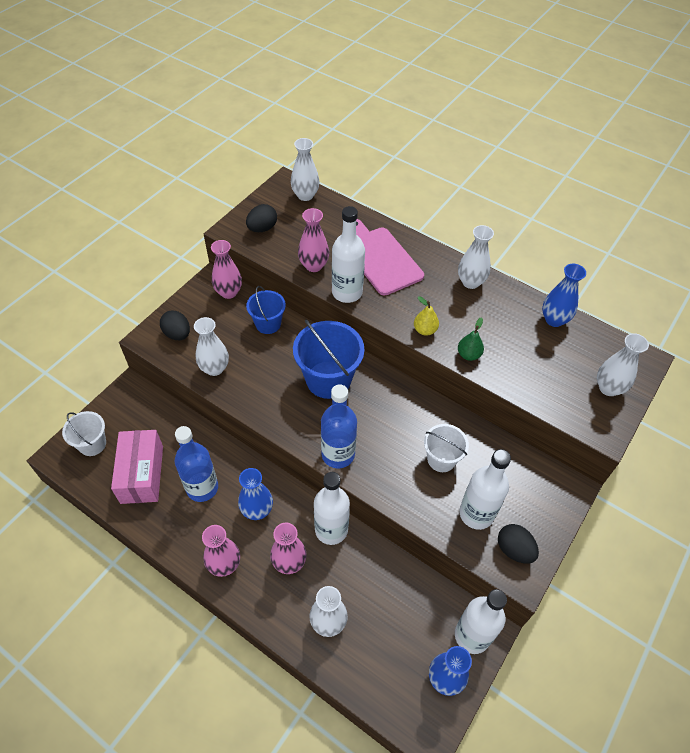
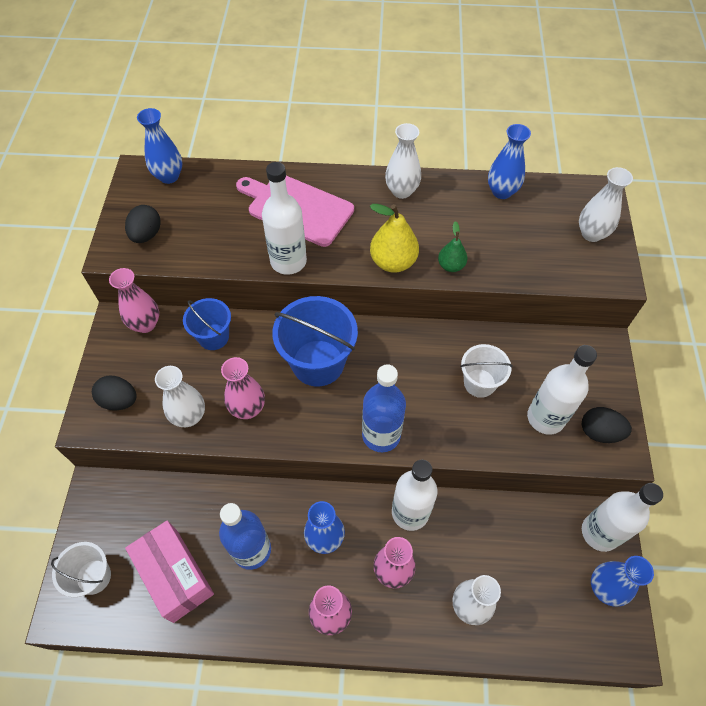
camera: 30 degrees left, 5 degrees up
white vase [291,138,320,201] -> blue vase [137,108,182,184]
pink vase [298,208,329,272] -> pink vase moved to [221,357,265,419]
yellow pear [414,296,439,336] -> yellow pear [370,204,419,273], size x1.68

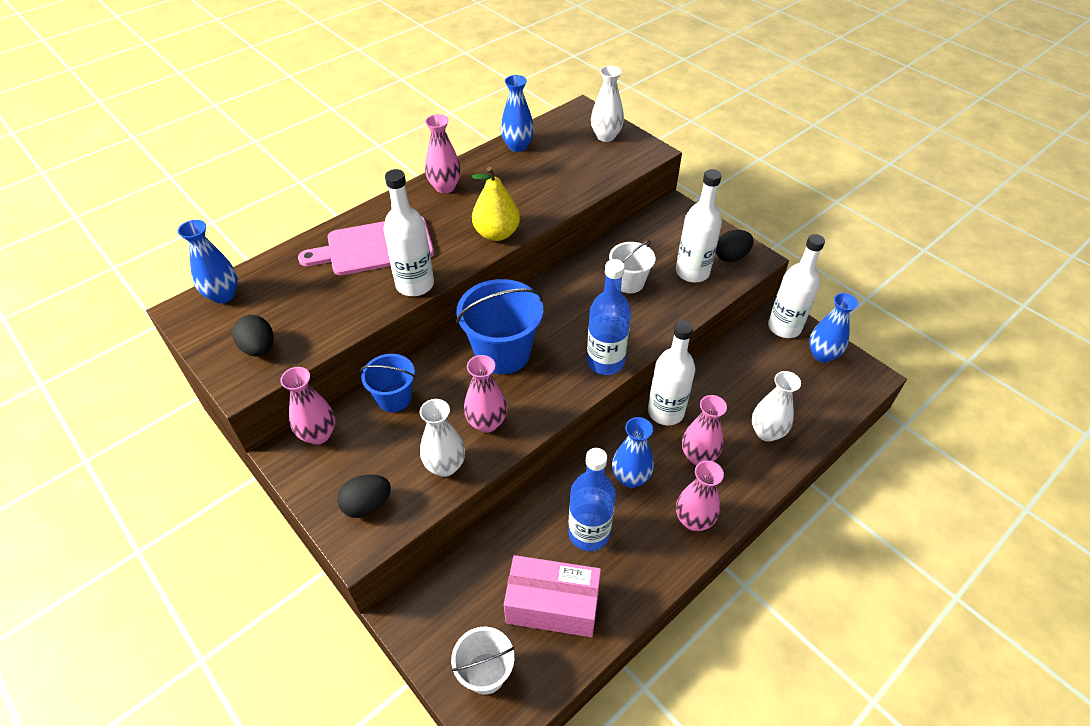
camera: 45 degrees left, 10 degrees down
white vase [385,123,421,199] -> pink vase [425,114,461,193]
green pear [438,221,468,272] -> none

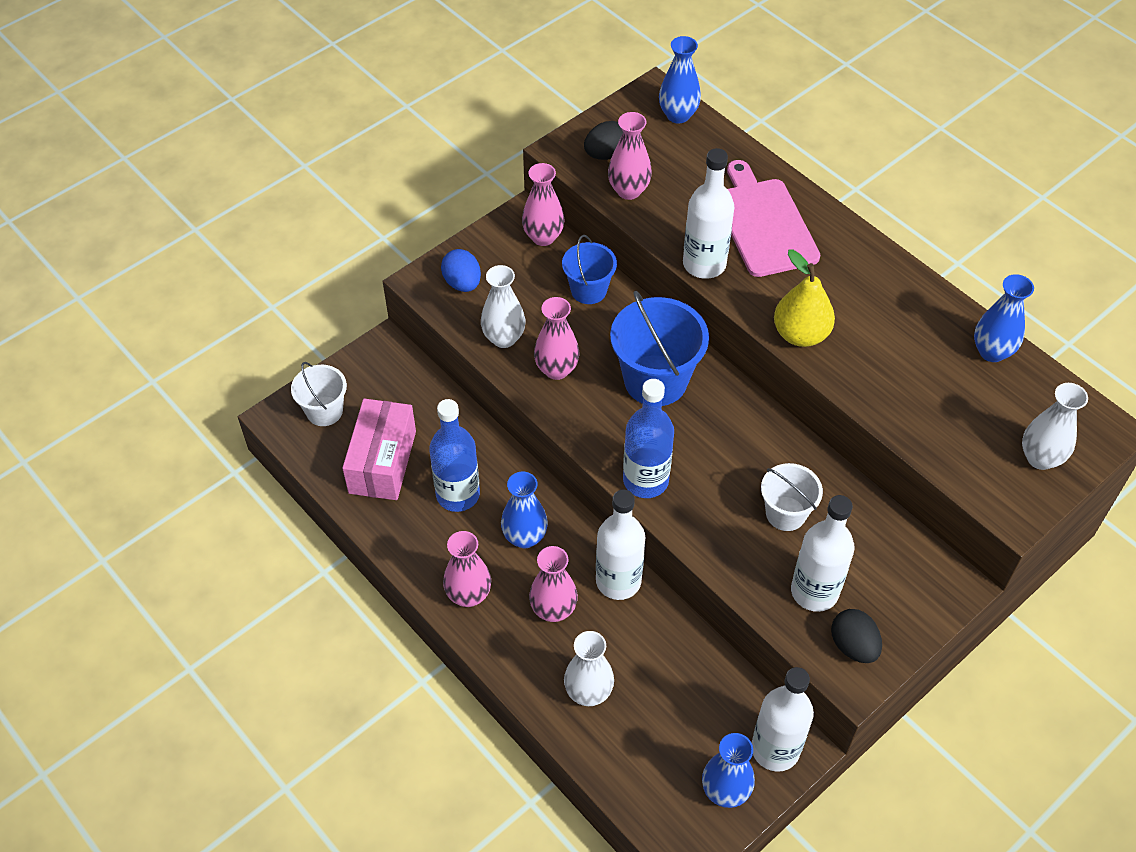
camera: 90 degrees right, 5 degrees up
black egg [337,474,391,518] -> blue egg [441,249,481,292]
pink vase [425,114,461,193] -> pink vase moved to [608,112,652,200]

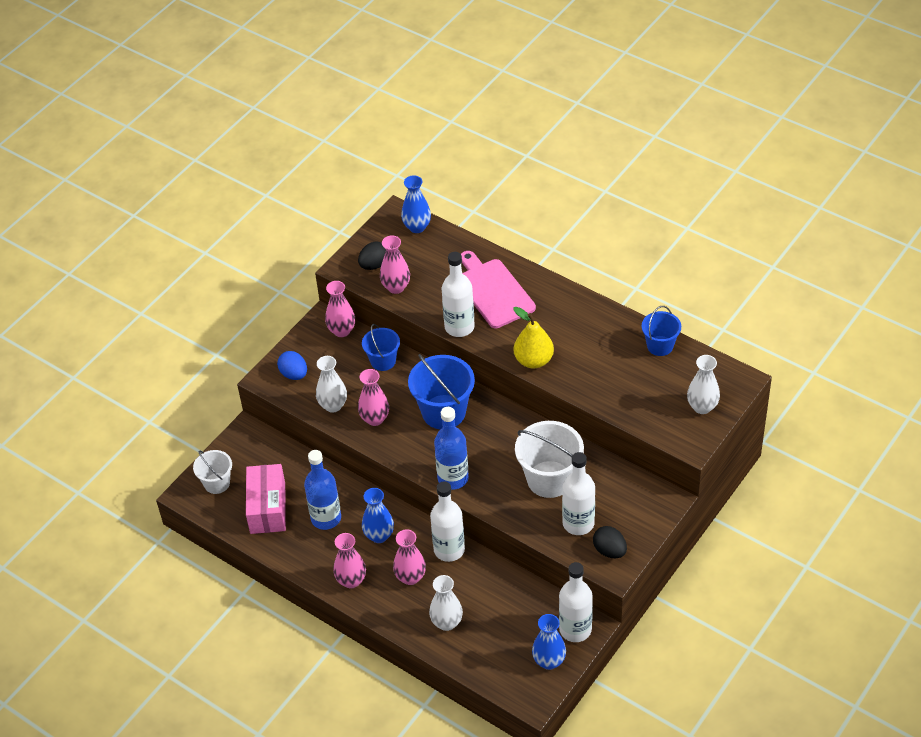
camera: 10 degrees left, 5 degrees down
white bucket [761,463,823,531] -> white bucket [515,421,584,498], size x1.68
blue vase [974,274,1034,362] -> blue bucket [642,306,681,356]

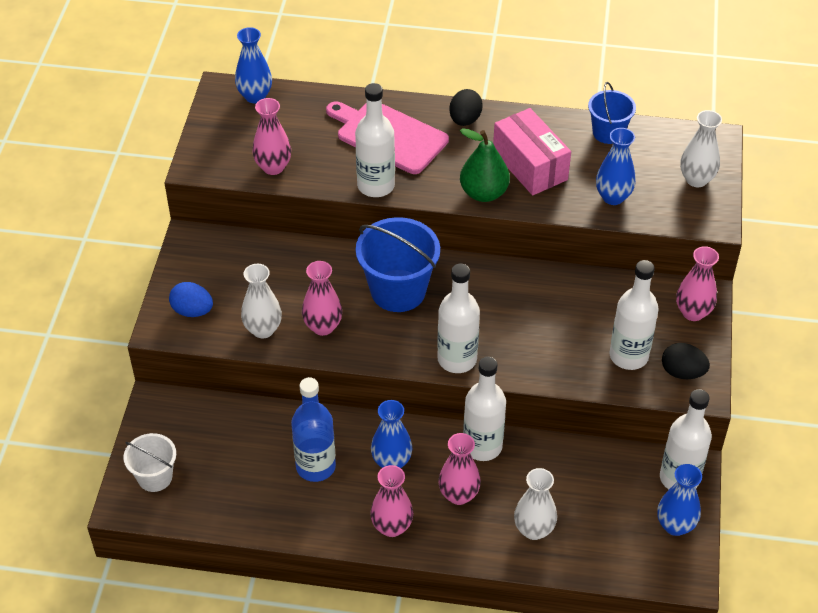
camera: 30 degrees left, 0 degrees up
pink box [246,464,286,534] -> pink box moved to [493,108,571,195]
pink vase [325,281,355,337] -> pink vase moved to [676,246,719,321]
black egg [358,242,386,270] -> black egg moved to [449,89,483,126]
blue bucket [362,324,400,371] -> none
blue bottle [434,407,469,490] -> white bottle [437,264,480,373]
yellow pear [513,307,554,368] -> green pear [460,128,510,202]
white bucket [515,421,584,498] -> none
none -> blue vase [596,128,636,205]

